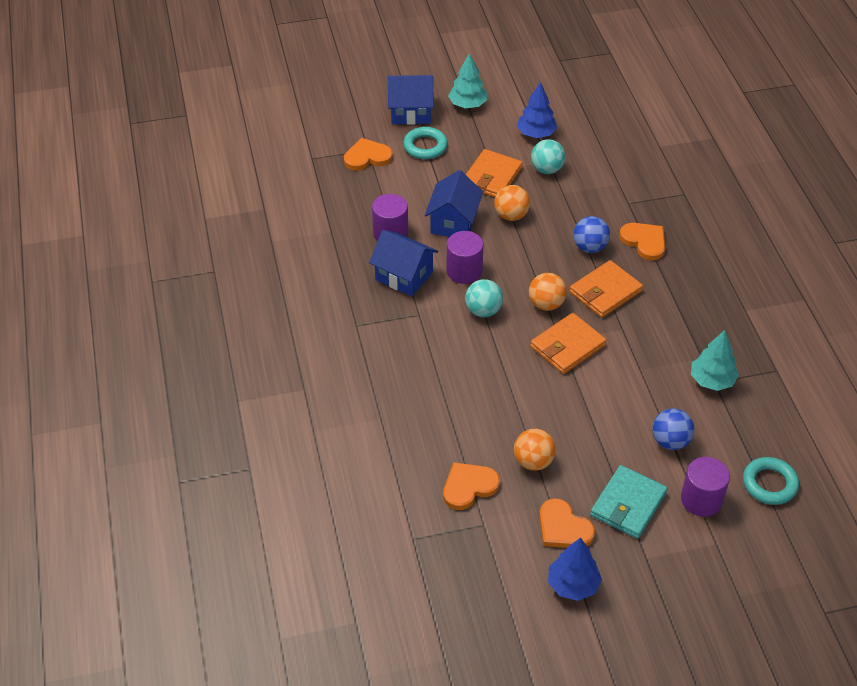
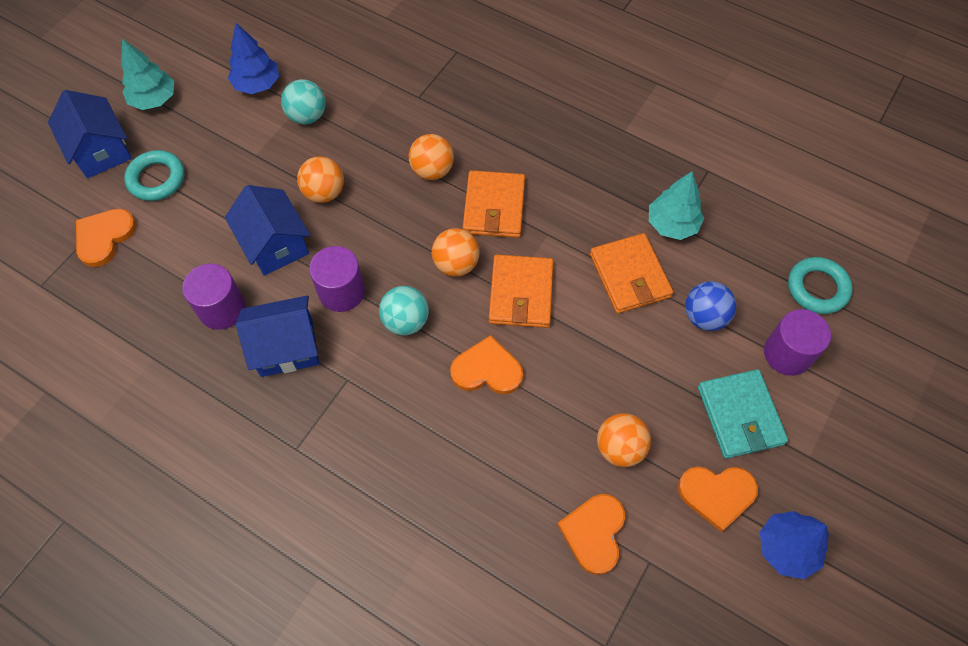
camera: 45 degrees left, 15 degrees up
blue house [388,75,434,125] -> blue house turned 75 degrees counterclockwise [48,90,132,178]
orange wallet [466,149,523,197] -> orange wallet moved to [590,233,673,314]
blue ball [573,216,610,253] -> orange ball [409,134,454,180]
orange heart [619,223,666,261] -> orange heart moved to [450,335,523,394]

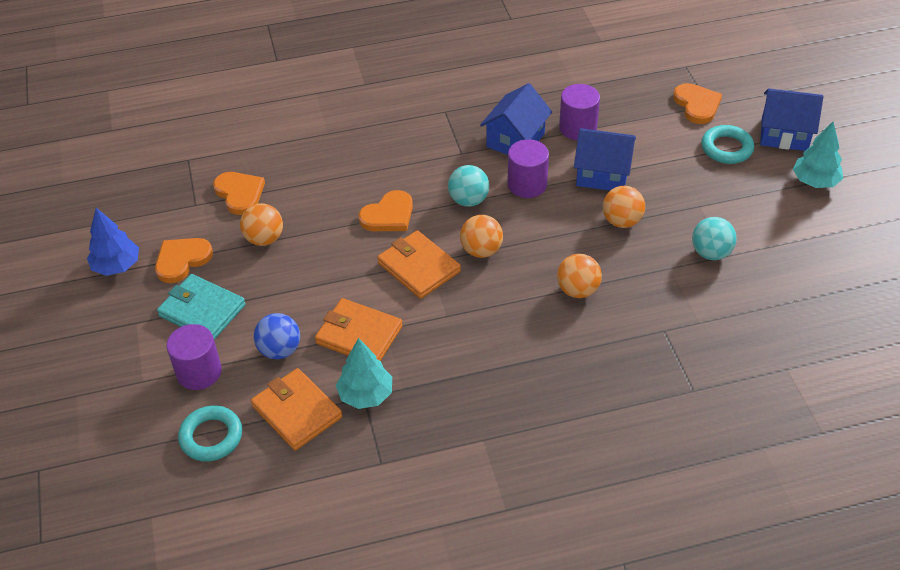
camera: 135 degrees right, 15 degrees down
blue tree [228,23,279,94] -> none
orange wallet [462,170,525,238] -> orange wallet moved to [251,368,342,451]

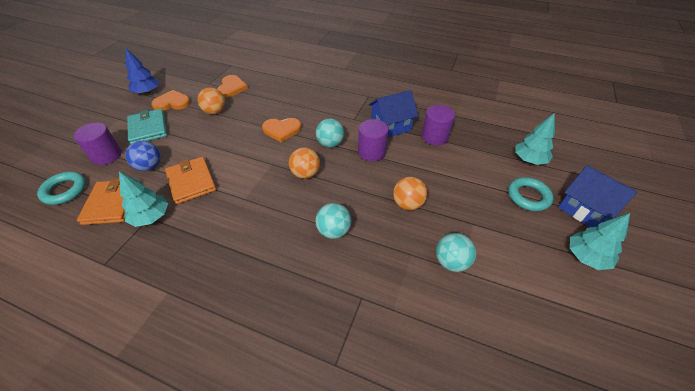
camera: 35 degrees right, 0 degrees up
orange wallet [377,230,461,299] -> none
orange ball [557,254,602,298] -> turquoise ball [316,203,351,239]
blue house [574,128,636,191] -> none
orange heart [673,83,722,124] -> turquoise tree [515,113,555,165]

